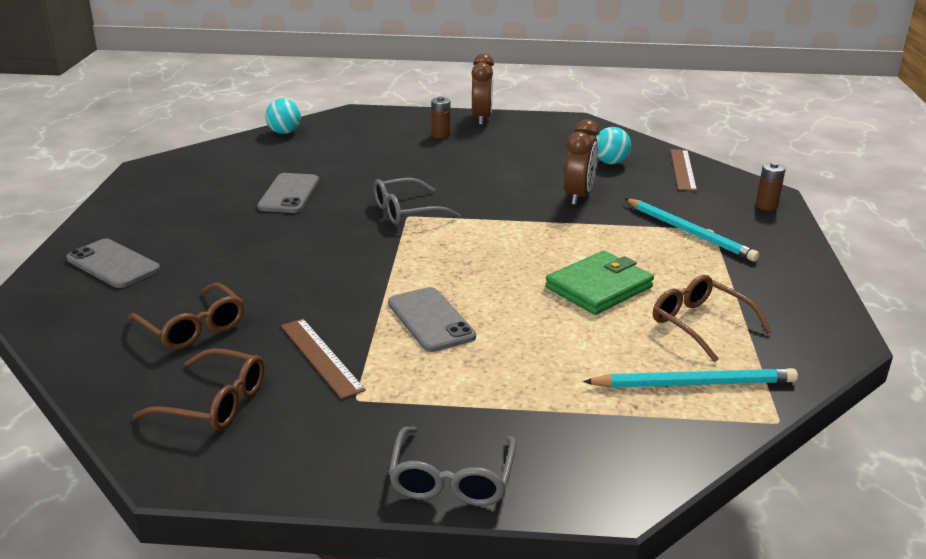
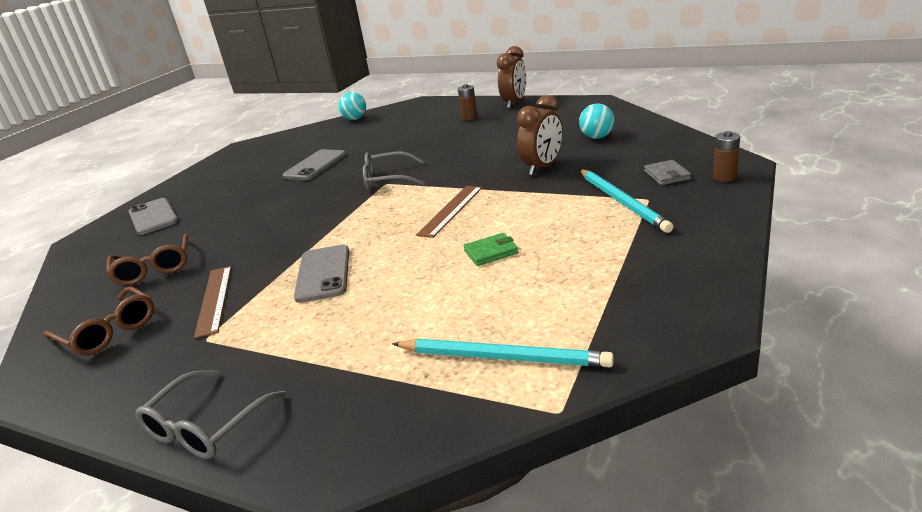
camera: 25 degrees right, 0 degrees up
green wallet [545,251,654,315] -> green wallet [464,233,518,266], size x0.54
brown glasses [653,275,772,362] -> none
brown ruler [670,149,697,191] -> brown ruler moved to [416,186,482,238]
none -> grey wallet [644,160,691,185]

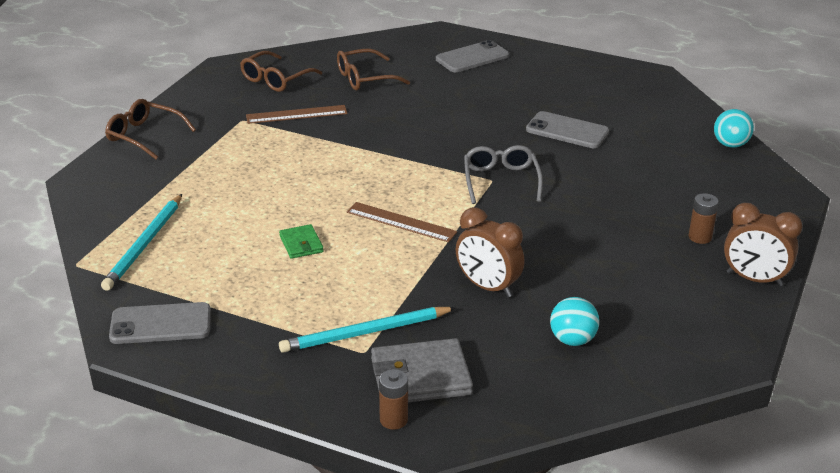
camera: 85 degrees right, 5 degrees up
grey glasses [135,371,287,459] -> brown glasses [105,99,196,159]
grey phone [294,245,349,303] -> grey phone moved to [109,302,211,344]
grey wallet [644,160,691,185] -> grey wallet [371,338,473,402], size x1.84

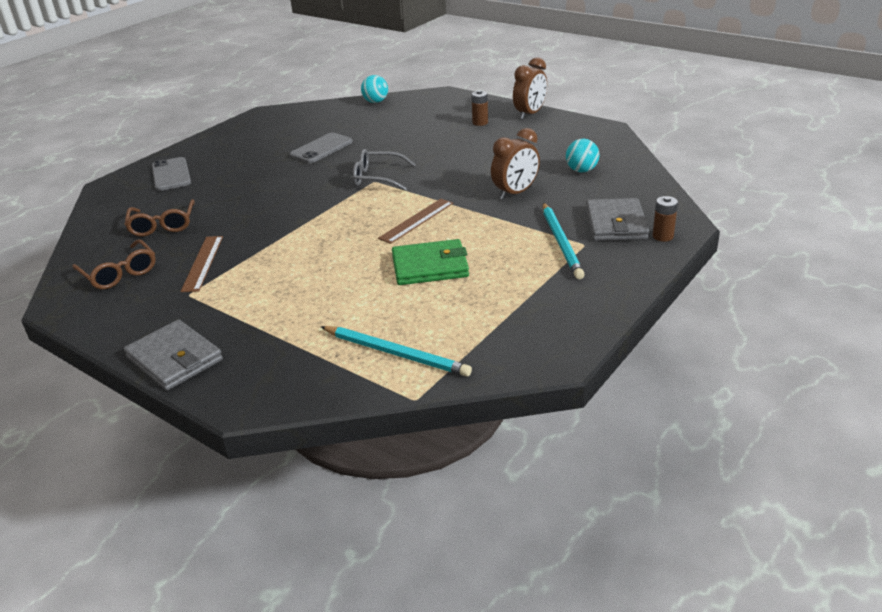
camera: 75 degrees left, 0 degrees up
brown glasses [105,99,196,159] -> grey wallet [124,320,223,391]
grey phone [109,302,211,344] -> none
green wallet [279,224,324,259] -> green wallet [392,239,469,285], size x1.84

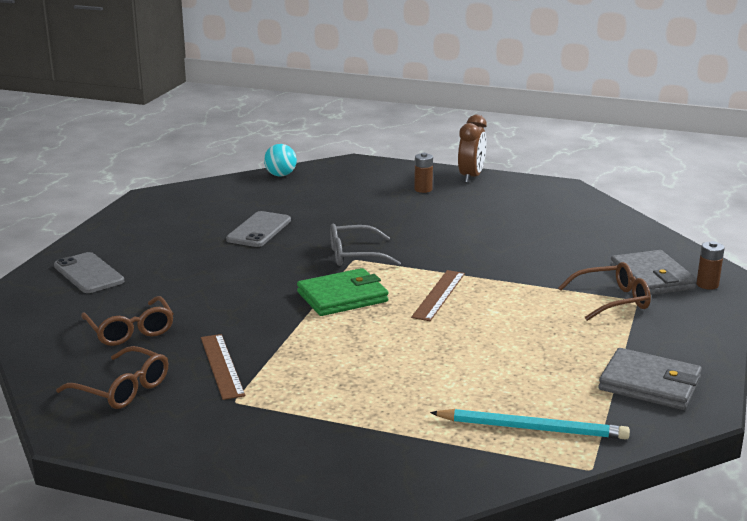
camera: 20 degrees left, 10 degrees down
grey wallet [124,320,223,391] -> grey wallet moved to [598,348,702,410]
green wallet [392,239,469,285] -> green wallet moved to [297,268,389,316]
brown clock [491,128,540,200] -> none
turquoise pencil [543,203,585,279] -> brown glasses [558,262,651,321]
turquoise ball [566,139,599,173] -> none

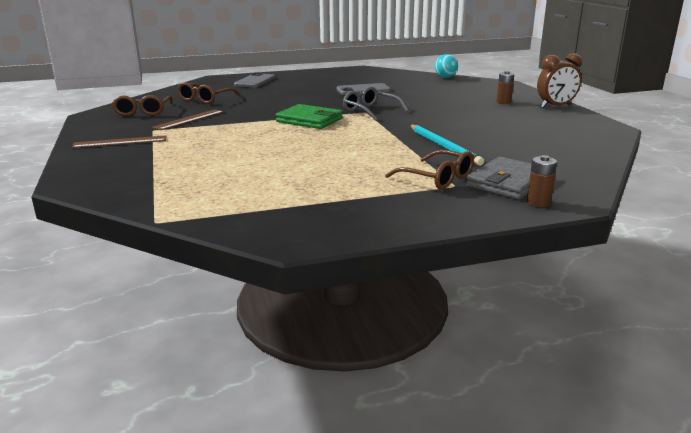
camera: 55 degrees right, 0 degrees up
brown ruler [411,270,465,321] -> brown ruler moved to [72,135,166,148]
turquoise pencil [430,409,630,439] -> turquoise pencil moved to [410,125,484,166]
grey wallet [598,348,702,410] -> none

